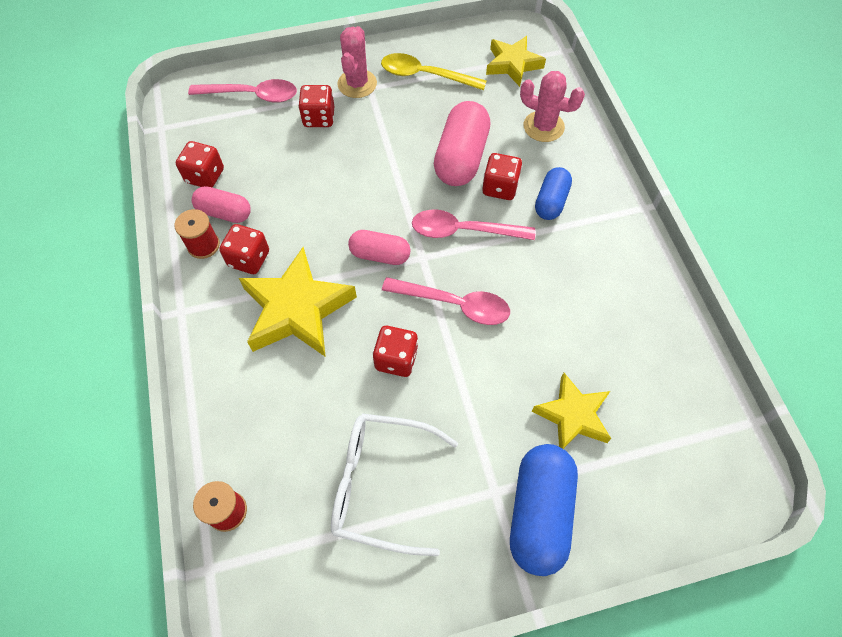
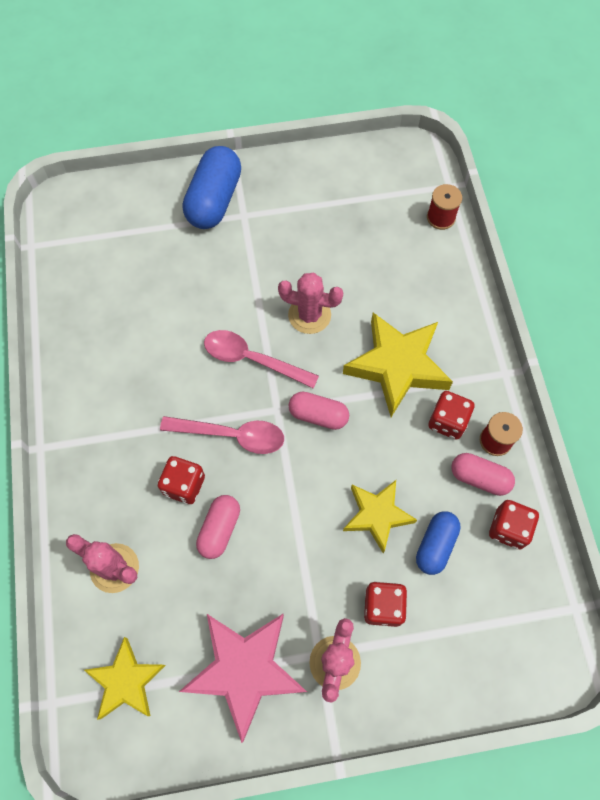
camera: 175 degrees left, 5 degrees up
pink spoon [188,79,297,103] -> none
white glasses [331,413,458,556] -> none
red dice [373,326,418,377] -> pink cactus [278,272,344,334]
yellow spoon [381,53,486,90] -> pink star [179,614,307,743]
pink capsule [434,101,490,186] -> pink capsule [196,495,240,559], size x0.60
yellow star [532,373,611,449] -> yellow star moved to [343,480,417,553]
blue capsule [535,167,572,220] -> blue capsule moved to [416,511,461,575]

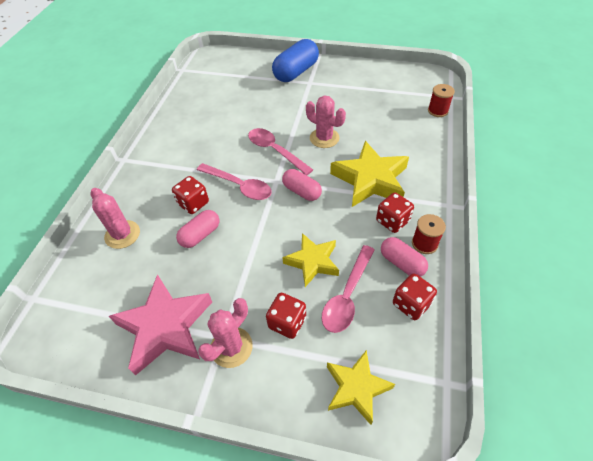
camera: 25 degrees right, 15 degrees down
yellow star [84,637,166,720] -> yellow star moved to [327,350,395,425]
blue capsule [416,511,461,575] -> pink spoon [322,245,375,333]

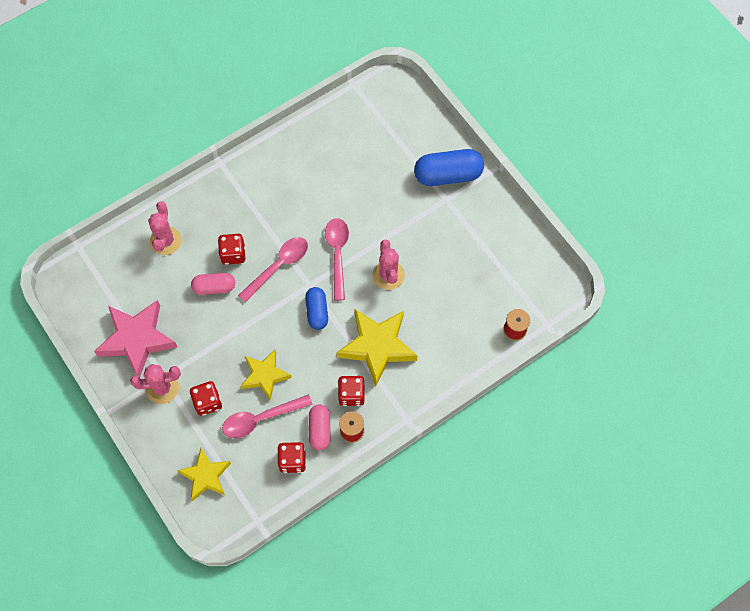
camera: 40 degrees right, 15 degrees up
pink spoon [197,163,272,200] -> pink spoon turned 120 degrees counterclockwise [238,237,308,302]
pink capsule [282,169,322,201] -> blue capsule [305,287,328,330]

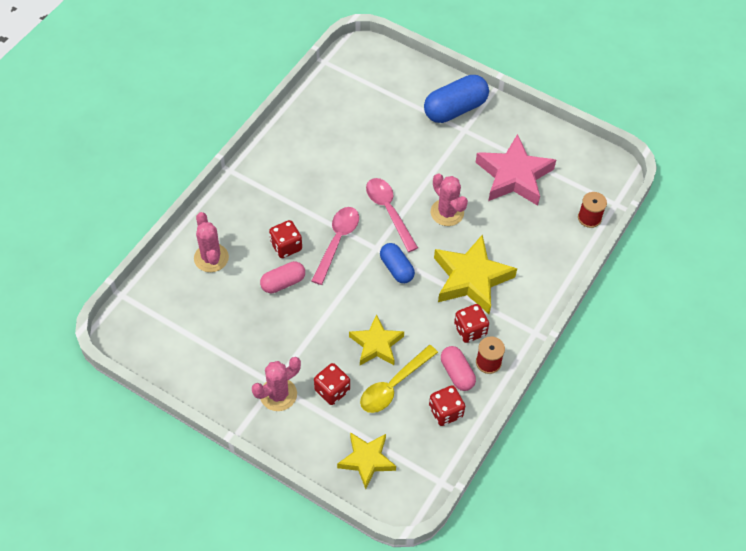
camera: 25 degrees left, 10 degrees down
pink star [94,300,177,377] -> pink star moved to [475,134,556,206]
pink spoon [222,394,313,438] -> yellow spoon [360,345,438,413]

